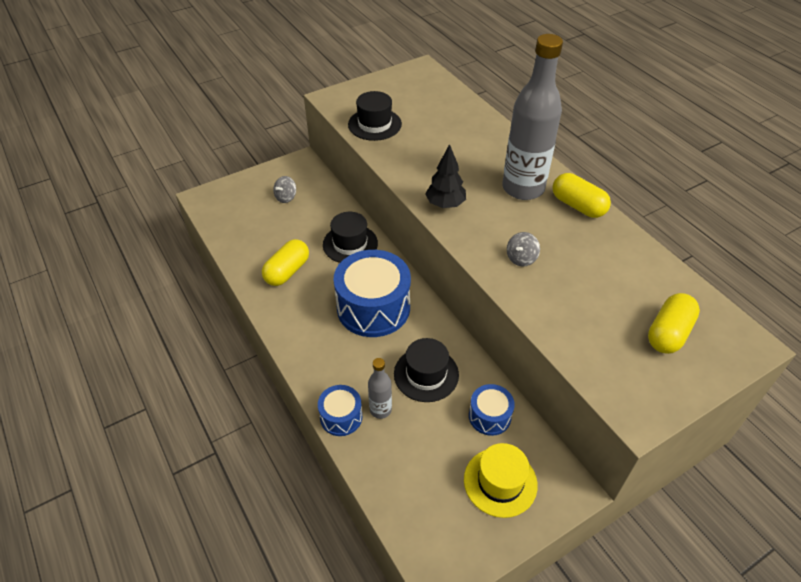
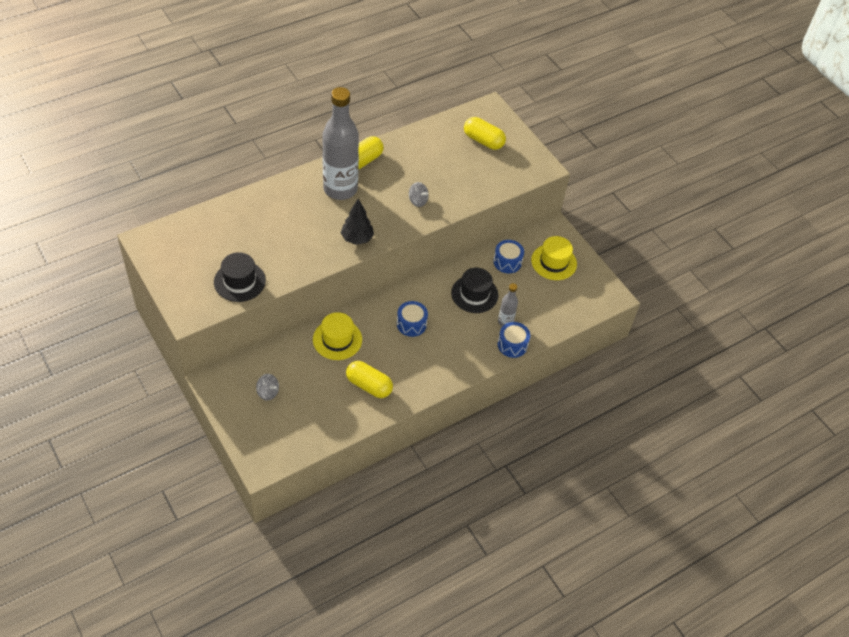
camera: 95 degrees left, 5 degrees up
black hat [323,212,378,263] -> yellow hat [313,312,362,360]
blue drum [333,250,411,337] -> blue drum [397,301,428,337], size x0.51

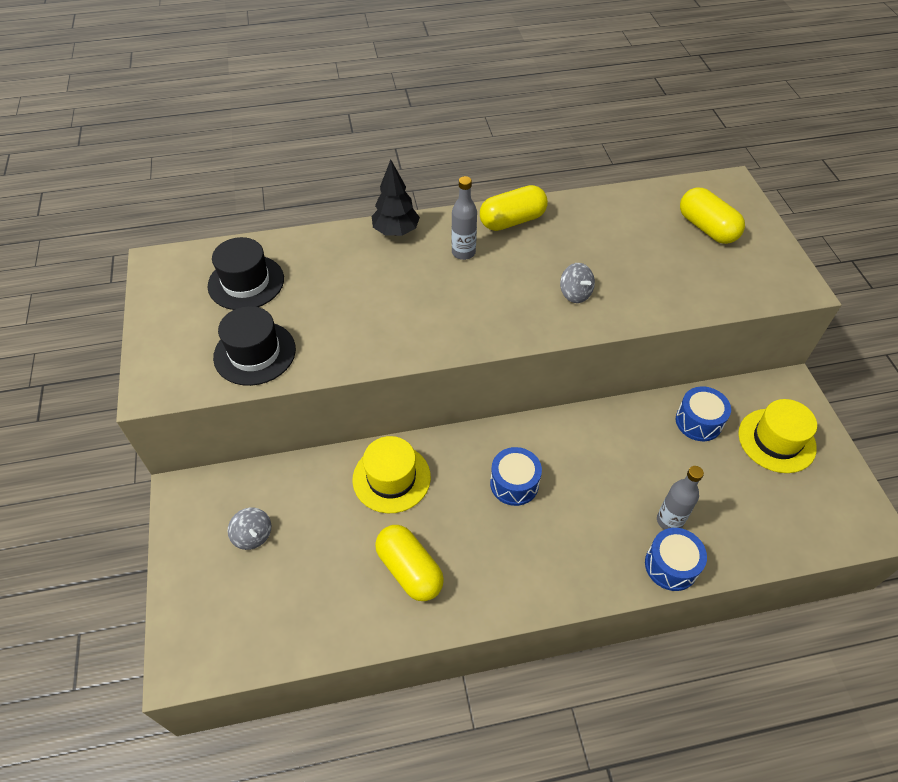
camera: 25 degrees right, 0 degrees up
grey bottle [322,87,359,200] -> grey bottle [452,176,477,260], size x0.46
black tree [341,199,374,245] -> black tree moved to [372,160,420,236]
black hat [451,268,498,313] -> black hat moved to [208,237,284,310]

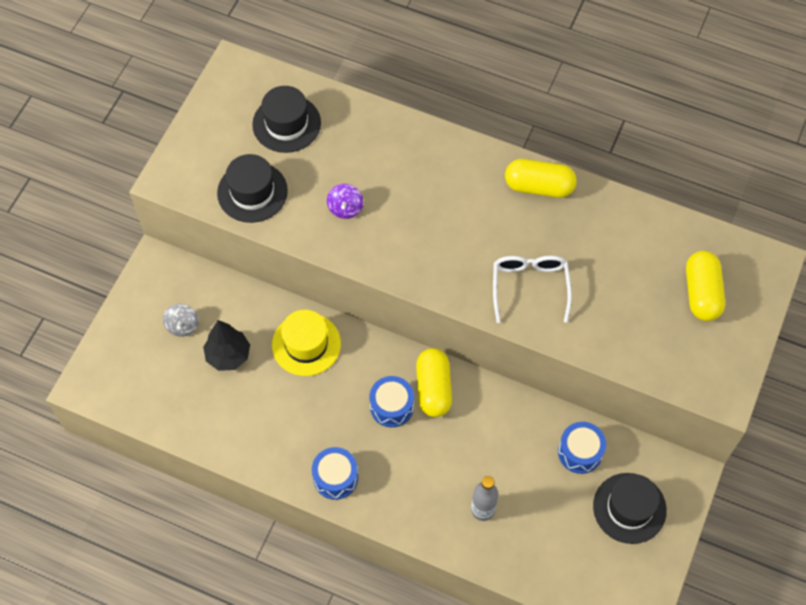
camera: 35 degrees right, 10 degrees up
black tree [372,160,420,236] -> black tree moved to [203,320,250,371]
yellow capsule [375,525,444,601] -> yellow capsule moved to [416,348,452,417]
grey bottle [452,176,477,260] -> none
grey spinning top [560,263,595,303] -> white glasses [493,255,572,323]
blue drum [645,528,707,591] -> blue drum moved to [312,447,358,500]
yellow hat [738,399,817,473] -> black hat [593,473,667,544]
none -> purple spinning top [327,184,364,219]

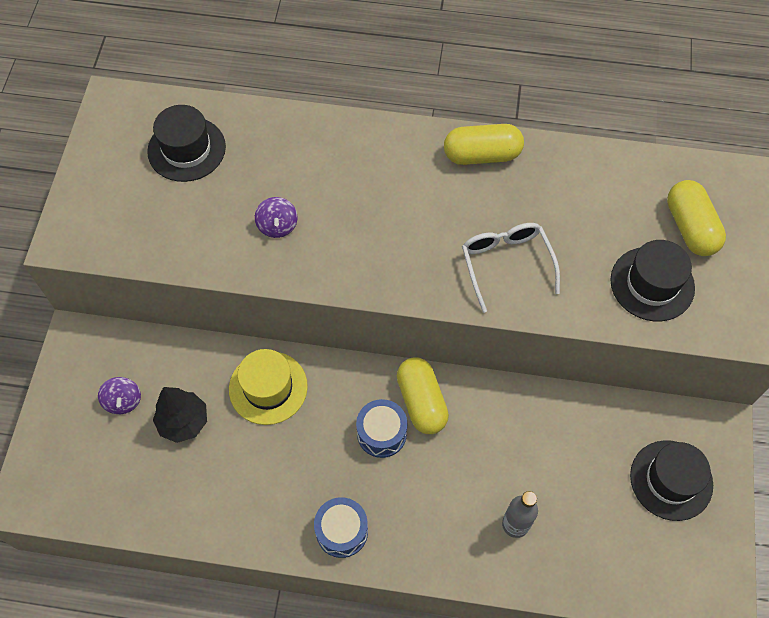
camera: 15 degrees left, 0 degrees up
grey spinning top [163,304,199,337] -> purple spinning top [98,377,141,414]
black hat [217,154,288,223] -> black hat moved to [610,240,695,321]
blue drum [558,422,606,474] -> none

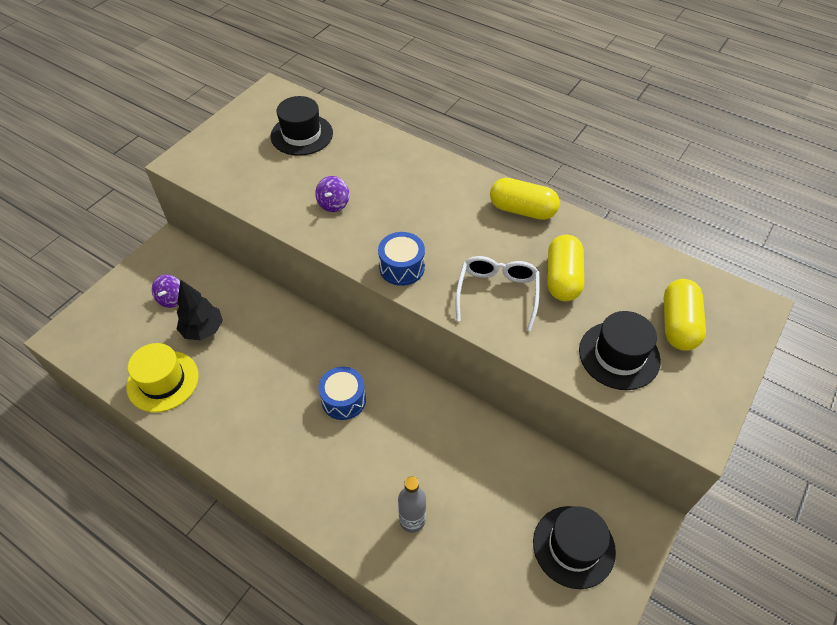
camera: 25 degrees right, 10 degrees down
yellow hat [229,349,308,425] -> yellow hat moved to [127,343,199,412]
blue drum [314,497,368,558] -> blue drum moved to [378,232,425,286]
yellow capsule [397,357,449,434] -> yellow capsule moved to [548,235,584,301]

